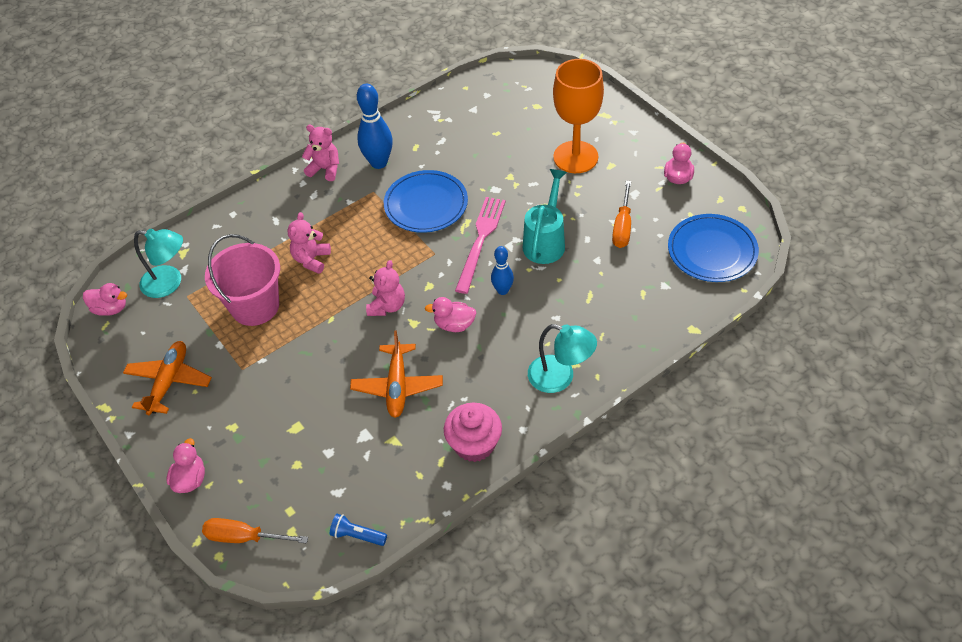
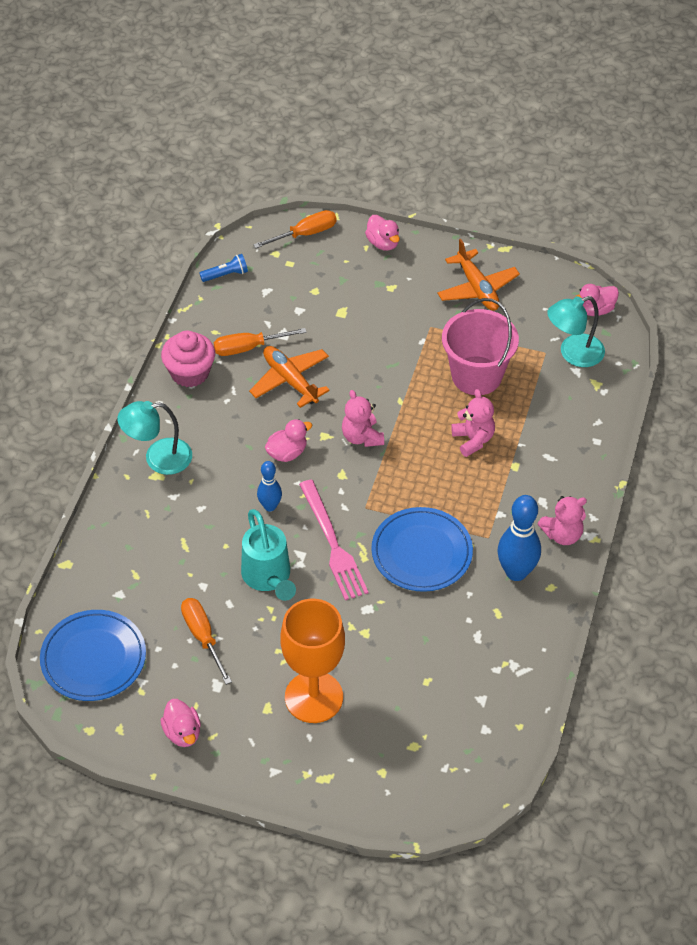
camera: 140 degrees right, 0 degrees up
none -> orange screwdriver [214,328,307,356]

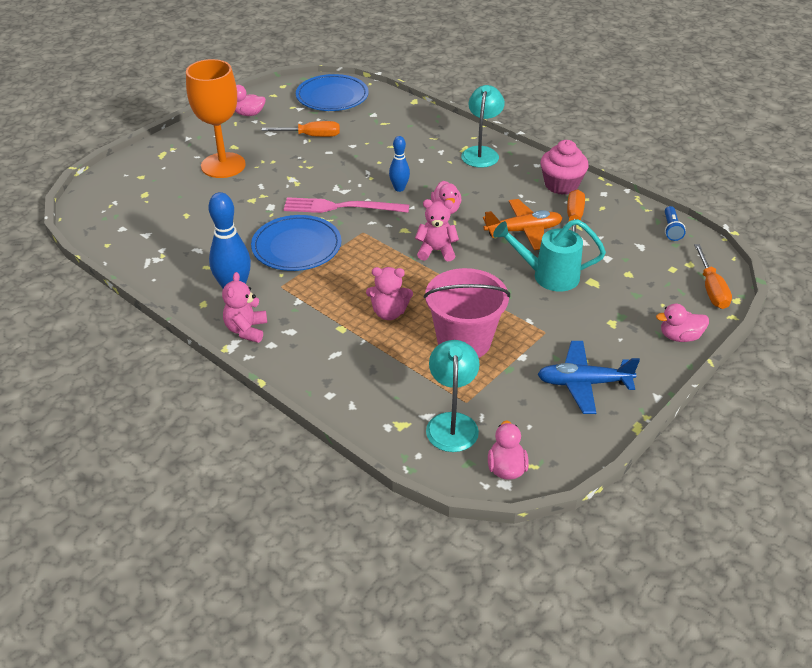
camera: 115 degrees right, 10 degrees down
turquoise watering can [241,509,296,601] -> turquoise watering can moved to [493,219,606,292]
orange plane [437,239,520,311] -> blue plane [537,341,640,414]

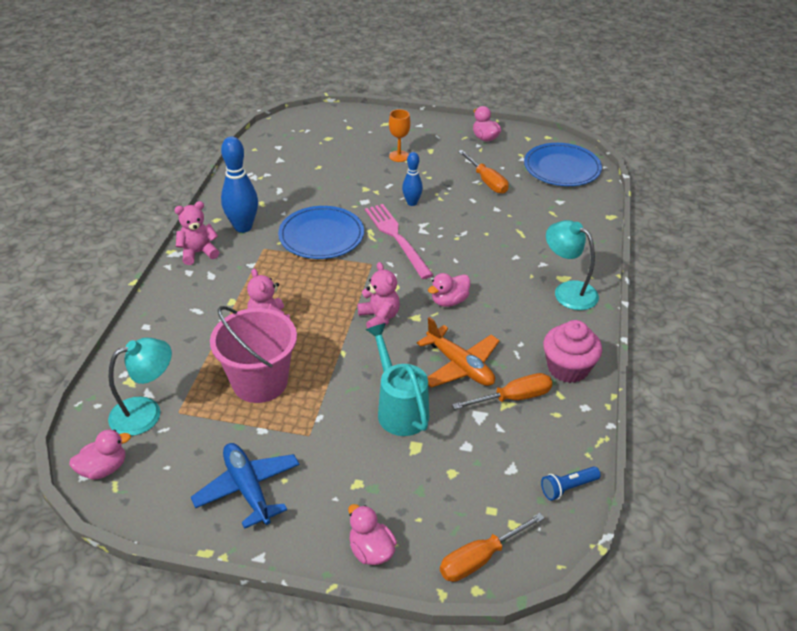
camera: 60 degrees right, 0 degrees up
orange goblet [186,59,246,178] -> orange goblet [389,109,411,162], size x0.48
blue bowling pin [389,136,410,192] -> blue bowling pin moved to [402,152,423,206]
turquoise lamp [461,85,505,168] -> turquoise lamp turned 120 degrees counterclockwise [546,220,599,310]

